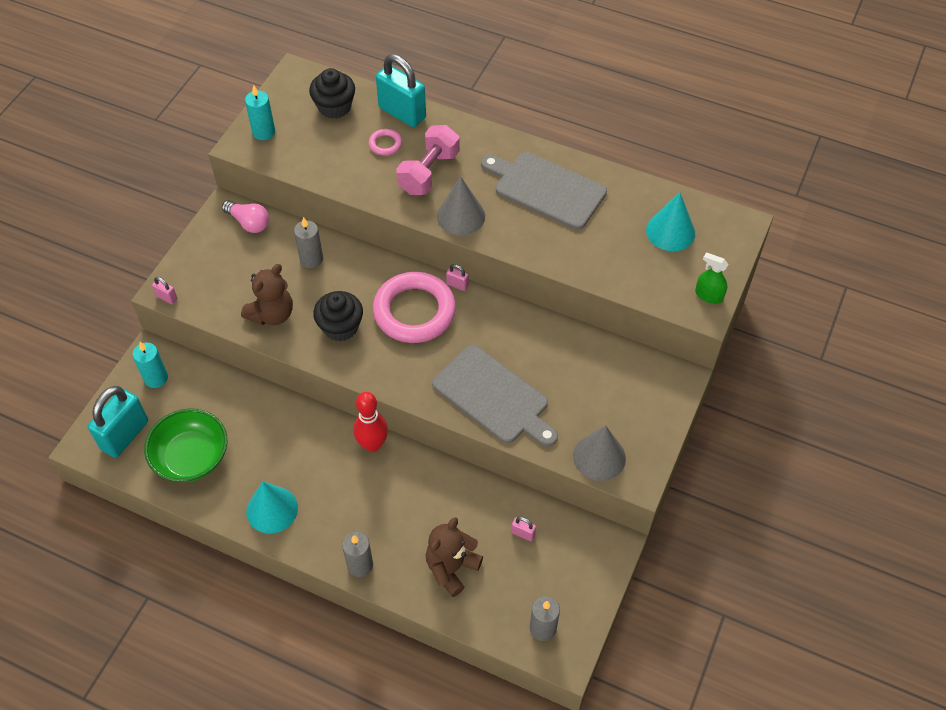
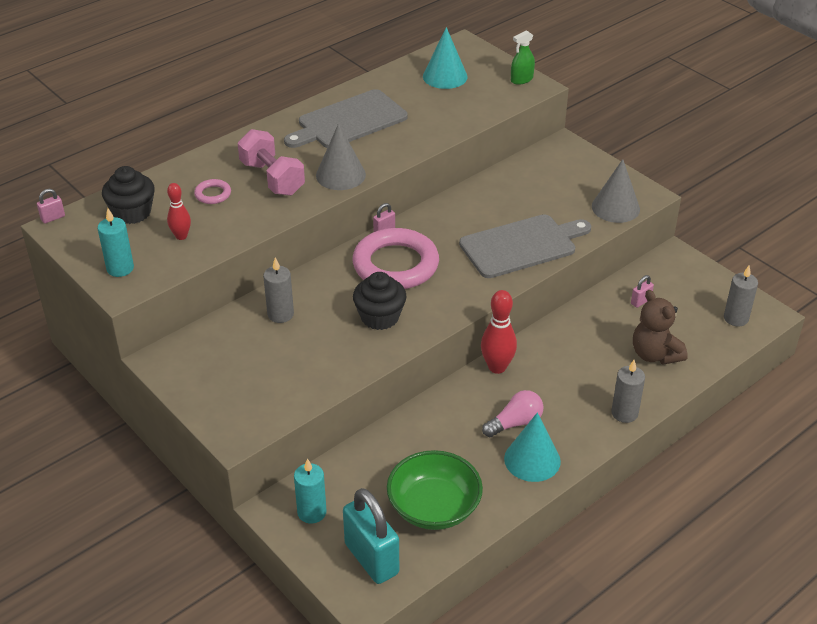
camera: 65 degrees left, 15 degrees down
pink padlock [152,277,177,304] -> pink padlock moved to [37,189,65,224]
pink light bulb [222,200,269,233] -> pink light bulb moved to [482,390,543,437]
brown teddy bear [241,264,293,325] -> none
turquoise padlock [376,54,426,127] -> none
none -> red bowling pin [167,183,191,240]

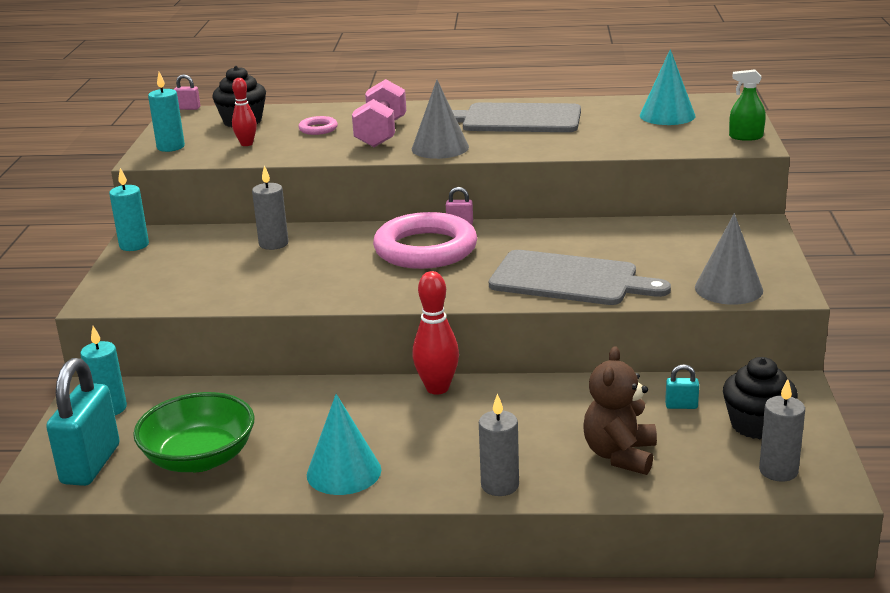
camera: 45 degrees right, 15 degrees down
black cupcake [353,272,406,330] -> black cupcake moved to [723,357,798,439]
pink light bulb [482,390,543,437] -> none
pink padlock [631,275,654,308] -> turquoise padlock [665,364,699,409]
none -> turquoise candle [109,168,149,251]

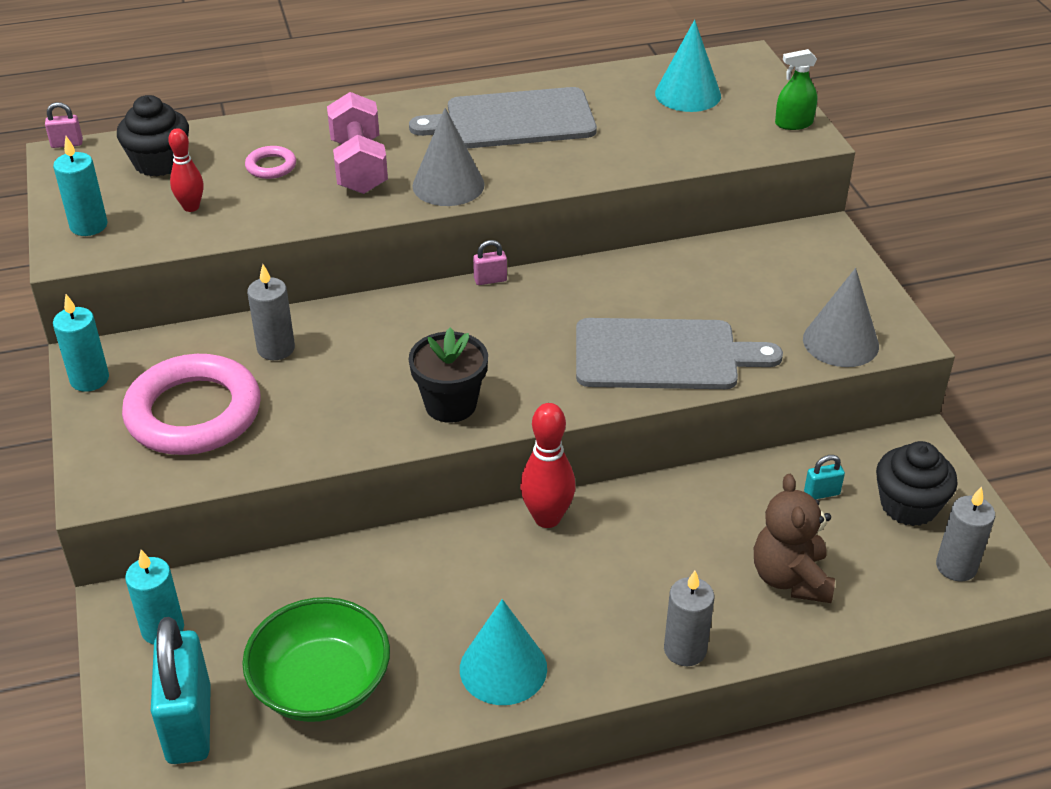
camera: 20 degrees left, 15 degrees up
pink ring [373,212,477,269] -> pink ring moved to [122,354,261,455]
none -> black flower pot [409,328,488,423]

